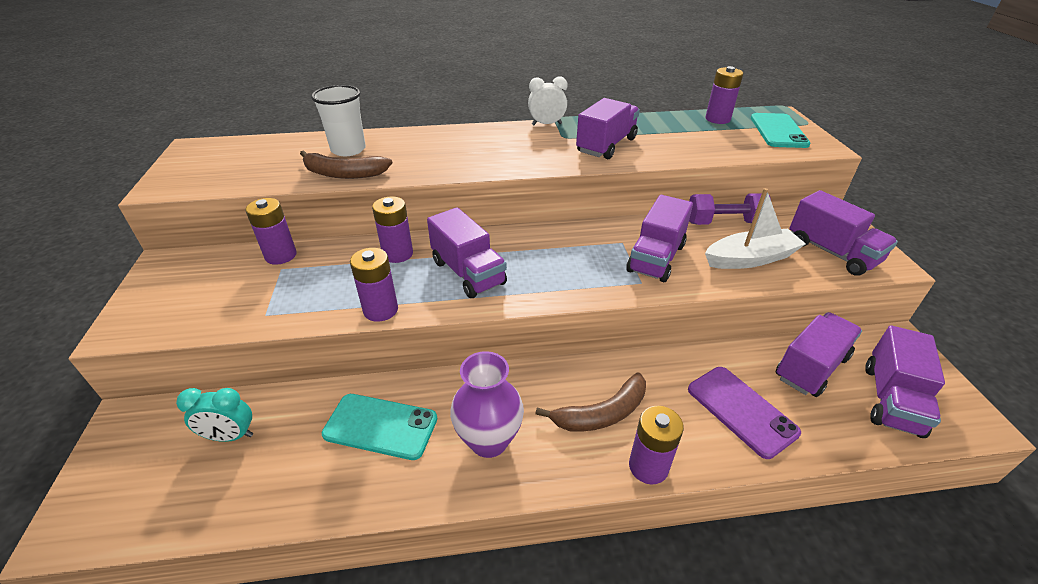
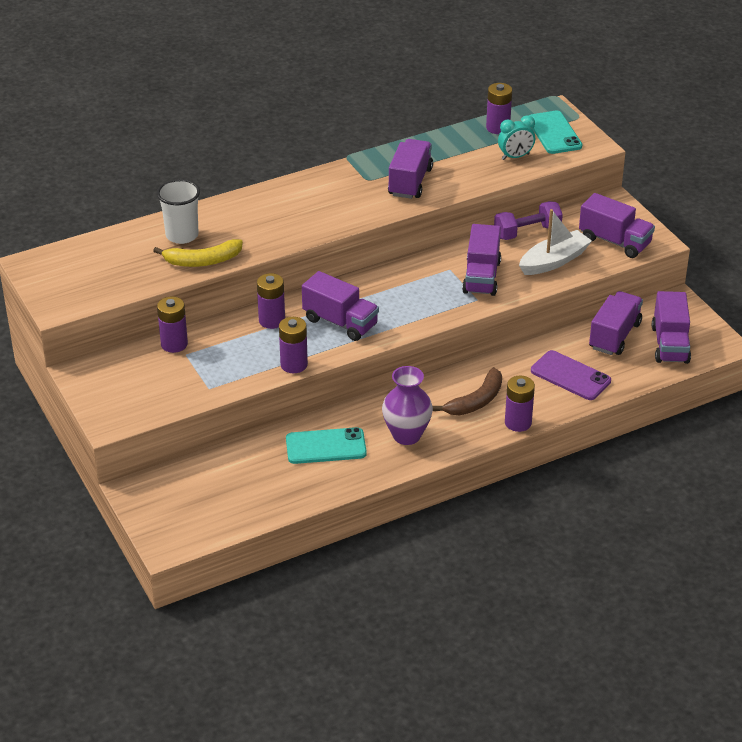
camera: 20 degrees left, 0 degrees up
turquoise clock [176,388,253,442] -> turquoise clock moved to [498,115,535,160]
brown banana [300,150,393,179] -> yellow banana [153,239,243,267]
white clock [528,77,567,125] -> none

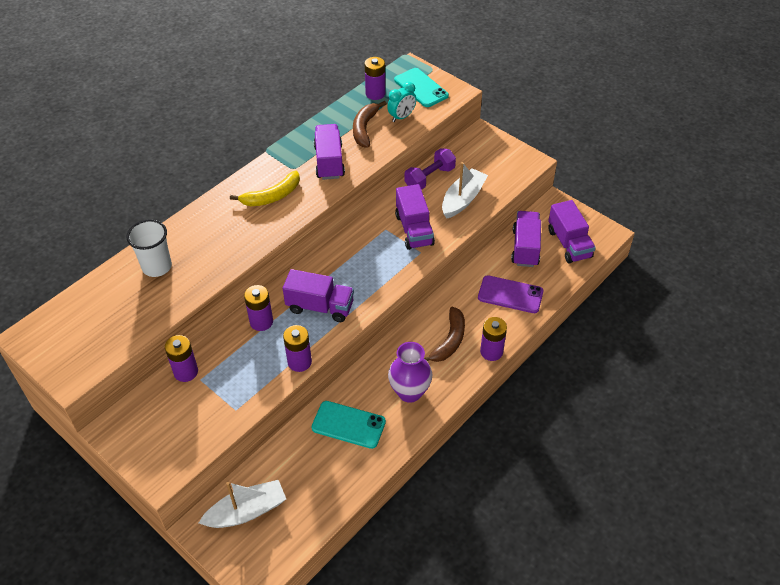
camera: 20 degrees left, 10 degrees up
yellow banana [153,239,243,267] -> yellow banana moved to [230,171,300,206]
turquoise phone [286,427,367,464] -> turquoise phone turned 45 degrees clockwise [312,401,386,449]
purple truck [579,193,655,258] -> none
none -> white boat [199,480,286,528]
none -> brown banana [353,101,387,148]

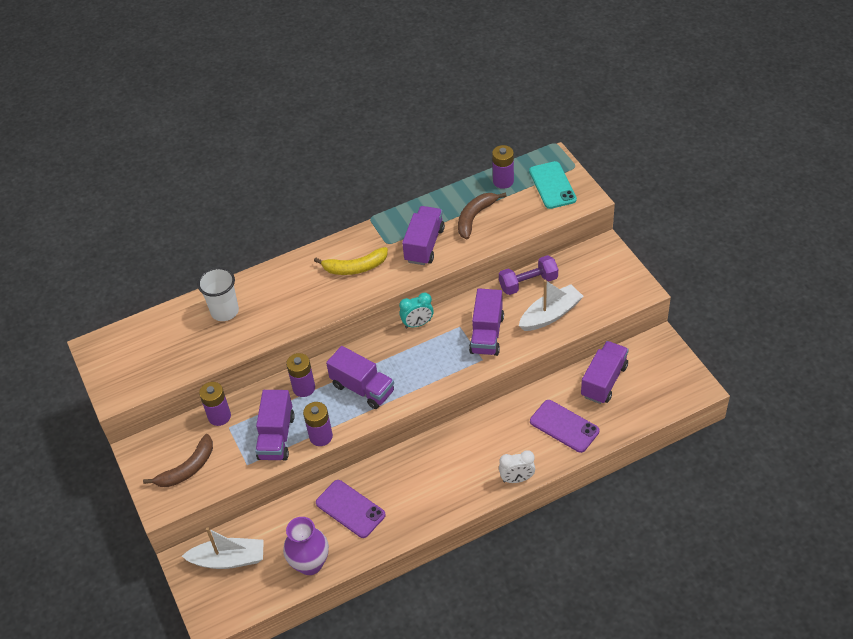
camera: 25 degrees right, 0 degrees up
turquoise phone [312,401,386,449] -> purple phone [316,480,386,538]
turquoise clock [387,82,416,122] -> turquoise clock moved to [399,293,434,328]
purple vase [388,342,432,403] -> purple vase moved to [283,517,329,575]
brown banana [424,307,465,362] -> brown banana moved to [143,434,213,487]
purple battery [480,317,507,361] -> white clock [499,450,535,483]
purple truck [548,200,596,263] -> purple truck moved to [255,390,295,460]

